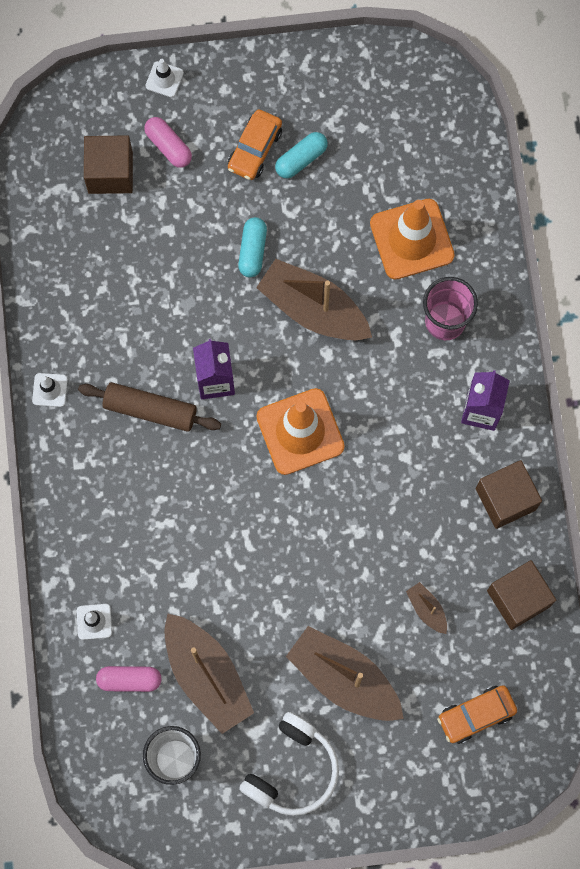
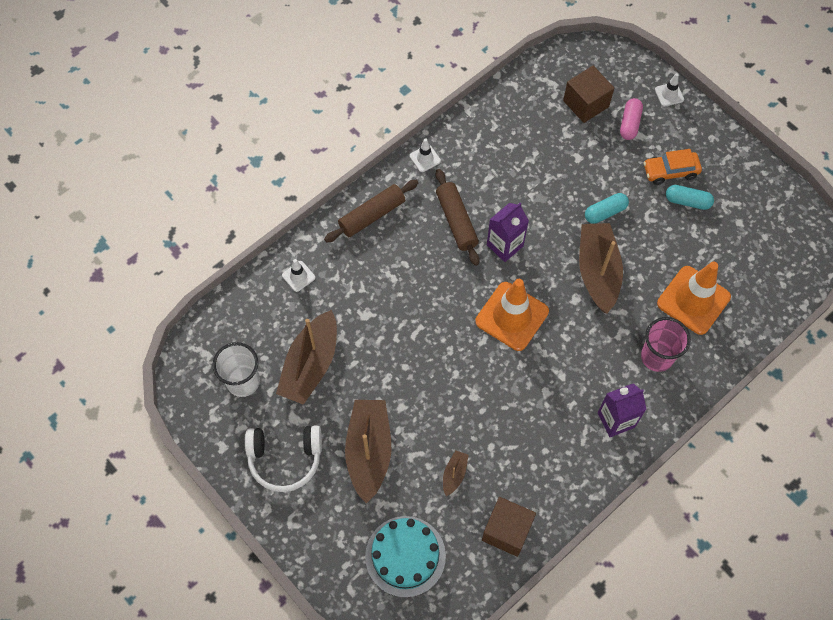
camera: 55 degrees right, 10 degrees down
pink capsule [96,666,162,692] -> none
orange car [437,685,517,744] -> turquoise cake [365,516,446,598]
brown cube [476,460,542,529] -> none
none -> brown rolling pin [324,180,418,243]

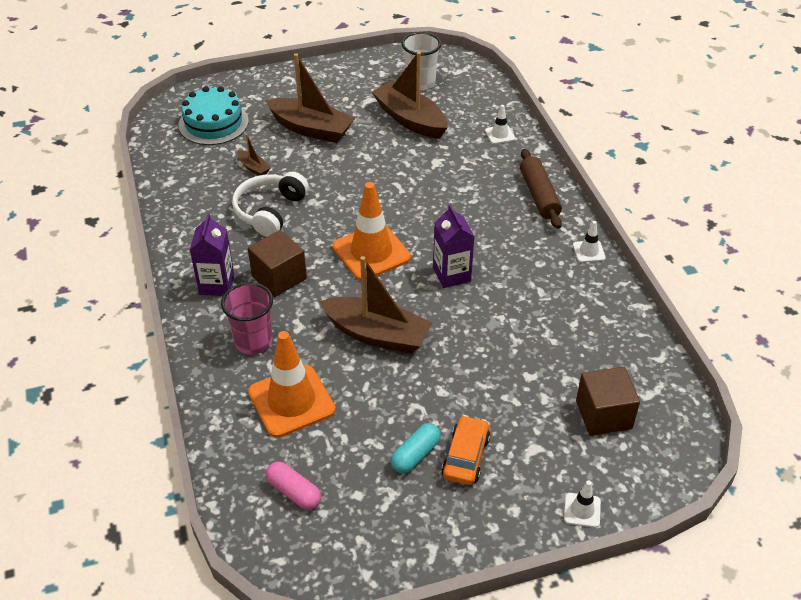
camera: 115 degrees right, 20 degrees down
white headphones [245,425,322,492] -> white headphones moved to [232,172,309,237]
brown rolling pin [436,169,479,266] -> none
brown cube [482,497,536,557] -> brown cube moved to [248,230,307,297]
turquoise capsule [585,193,629,224] -> none
pink capsule [620,98,643,140] -> pink capsule moved to [266,462,321,510]

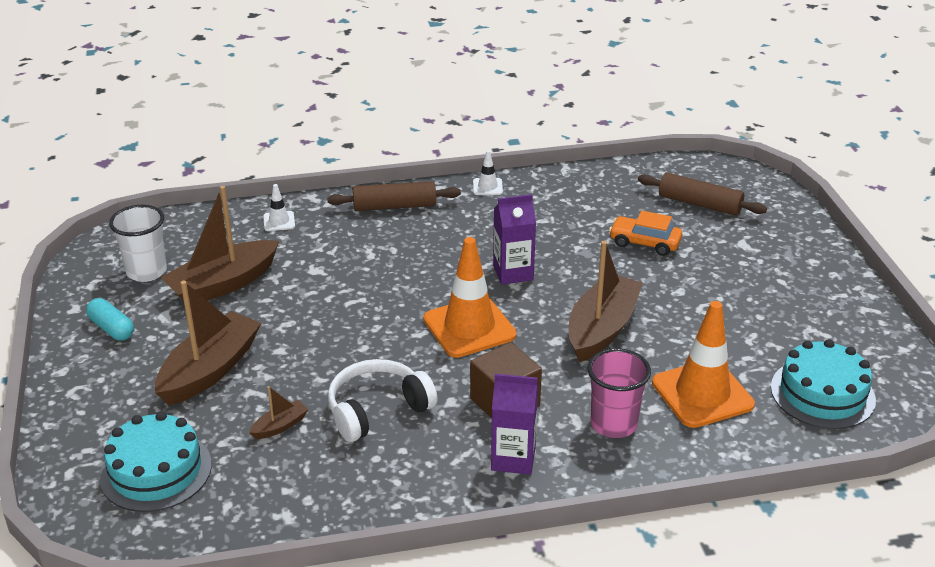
camera: 85 degrees left, 10 degrees down
white headphones [232,172,309,237] -> white headphones turned 120 degrees clockwise [328,359,438,442]
pink capsule [266,462,321,510] -> turquoise cake [771,339,876,429]
turquoise capsule [391,423,441,473] -> turquoise capsule moved to [86,298,134,341]
orange car [441,415,490,485] -> orange car moved to [609,211,682,256]
white traffic cone [564,481,601,528] -> none
brown cube [576,367,640,436] -> brown rolling pin [638,173,767,216]

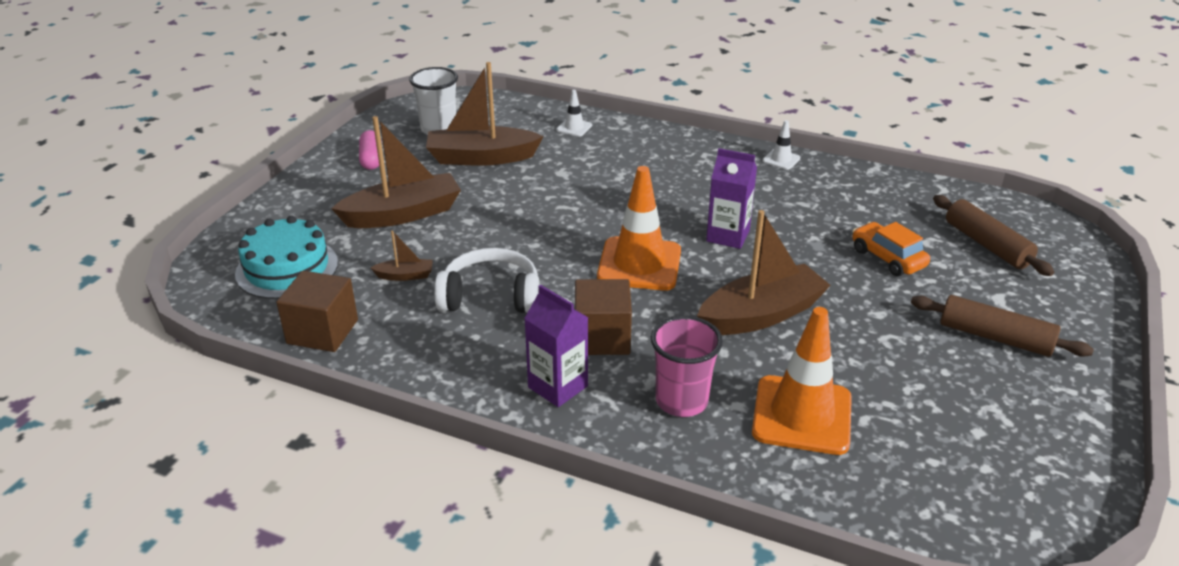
camera: 35 degrees right, 0 degrees up
turquoise capsule [86,298,134,341] -> pink capsule [359,130,379,170]
brown rolling pin [327,181,461,211] -> brown rolling pin moved to [911,295,1094,357]
turquoise cake [771,339,876,429] -> none
none -> brown cube [276,271,358,352]

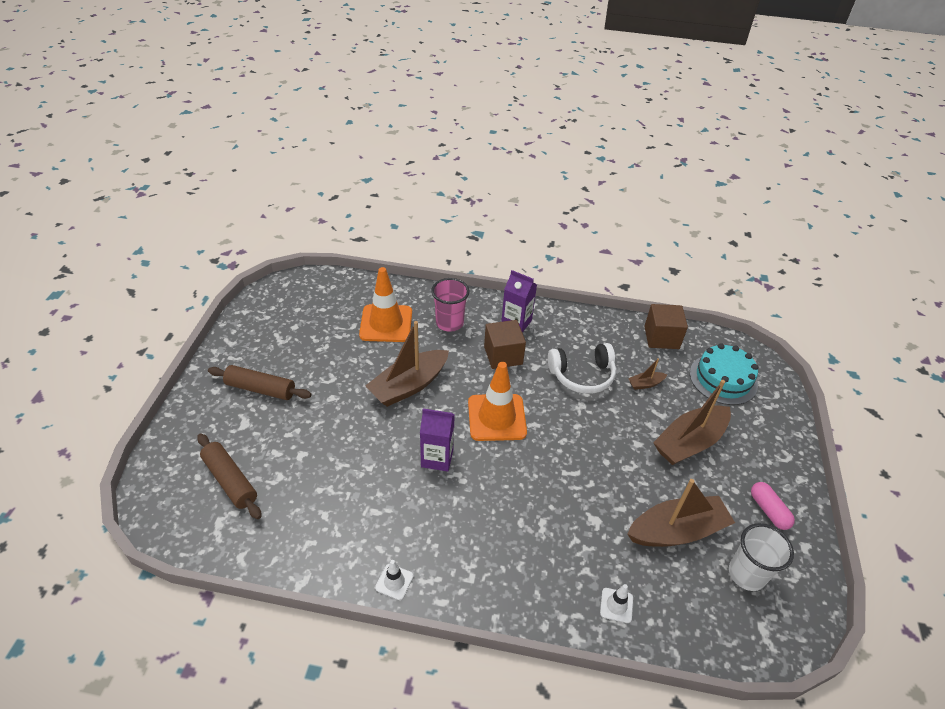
camera: 165 degrees right, 10 degrees up
orange car [852,222,930,276] -> none

